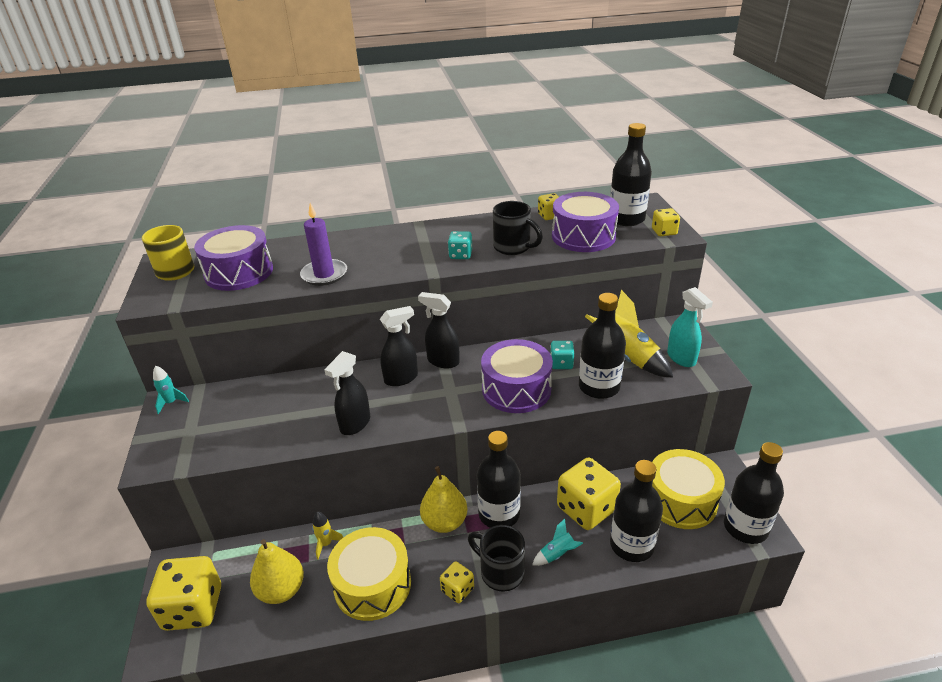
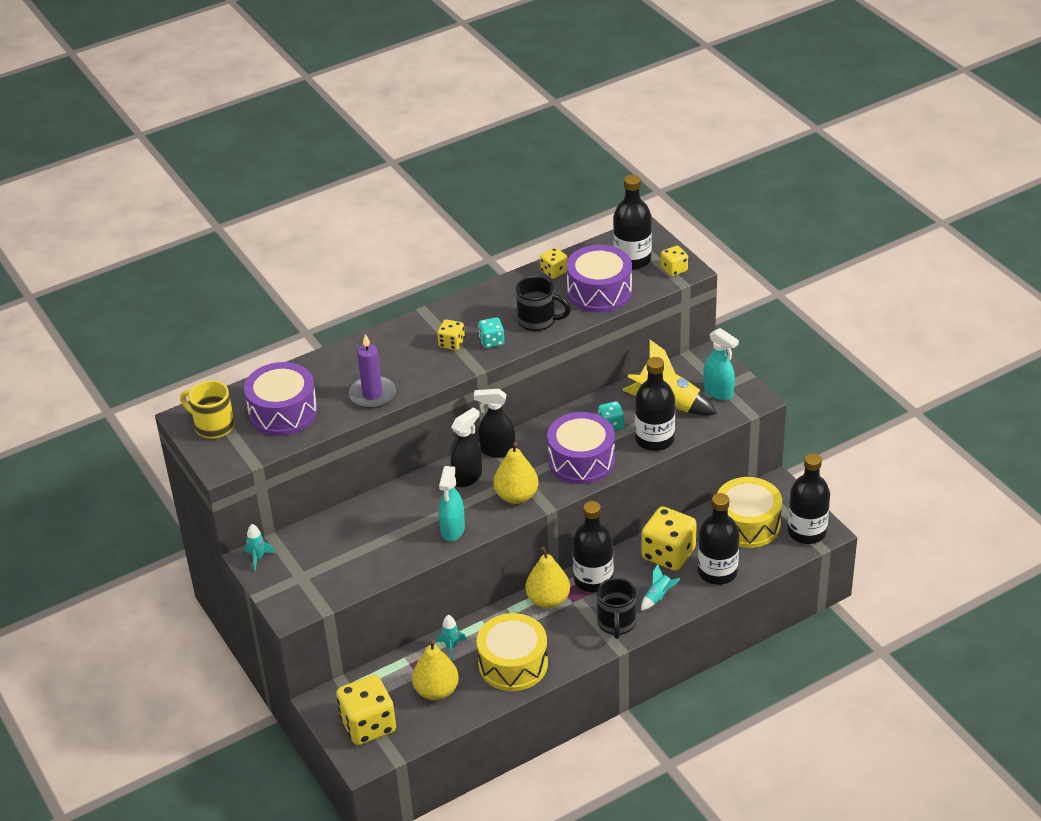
camera: 20 degrees left, 5 degrees up
yellow rocket [312,512,343,559] -> turquoise rocket [436,615,466,661]
black spray bottle [324,351,370,435] -> turquoise spray bottle [439,466,465,541]
yellow dice [440,561,474,603] -> yellow dice moved to [437,319,465,350]
black mug [468,525,525,592] -> black mug turned 105 degrees counterclockwise [597,578,636,639]
none -> yellow pear [493,442,539,504]

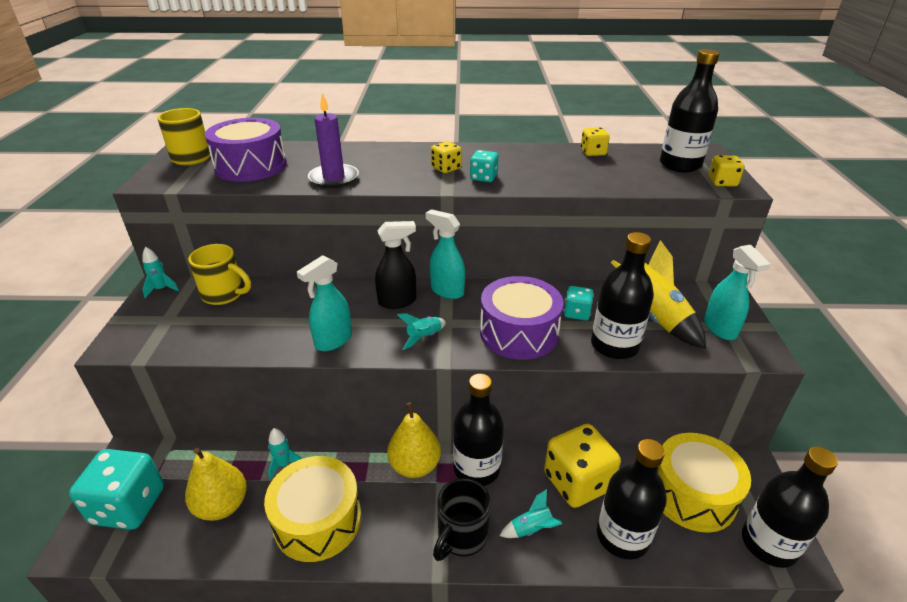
camera: 30 degrees right, 5 degrees down
yellow dice [336,675,396,745] -> turquoise dice [69,449,164,530]
black spray bottle [474,389,515,458] -> turquoise spray bottle [426,209,465,299]
yellow pear [493,442,539,504] -> turquoise rocket [397,313,446,350]
black mug [516,276,571,331] -> none
purple drum [566,245,632,312] -> none
none -> yellow mug [188,244,251,305]

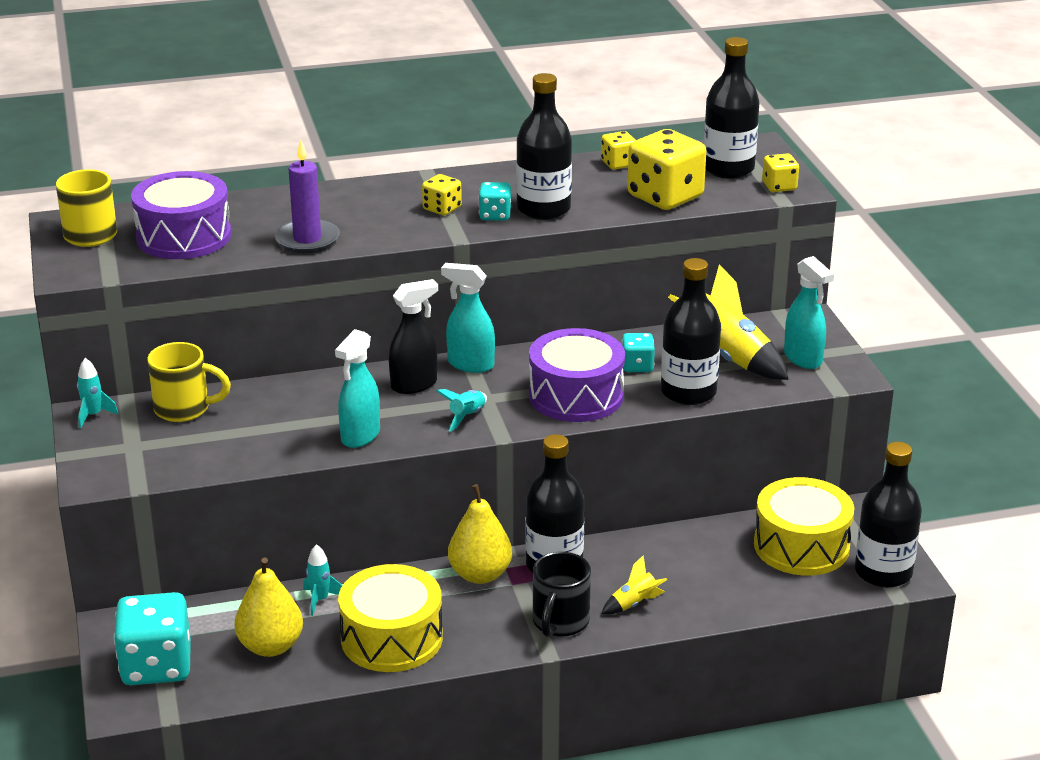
camera: 15 degrees left, 5 degrees down
turquoise rocket [499,489,562,538] -> yellow rocket [601,555,667,615]
yellow dice [544,424,621,508] -> yellow dice moved to [627,129,706,210]
black bottle [597,439,667,559] -> black bottle moved to [516,73,572,220]

